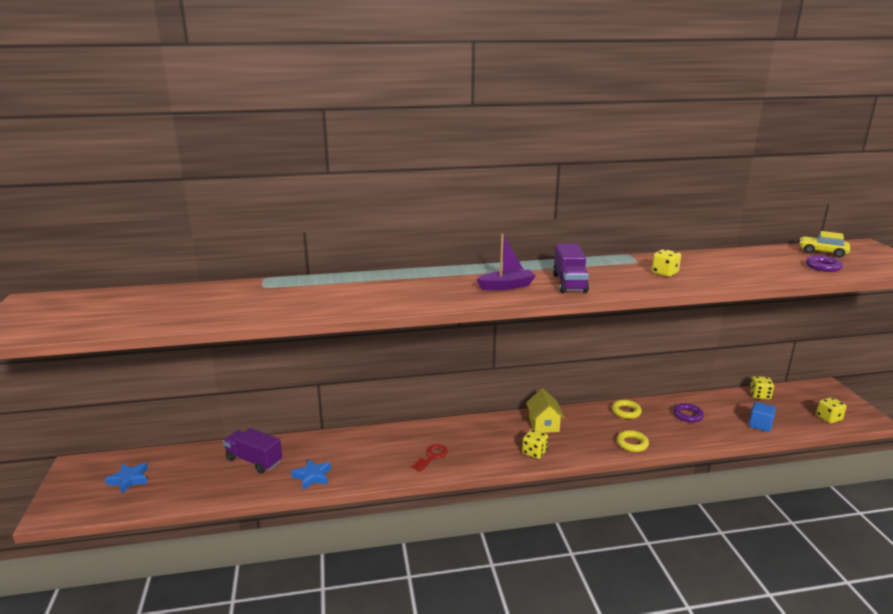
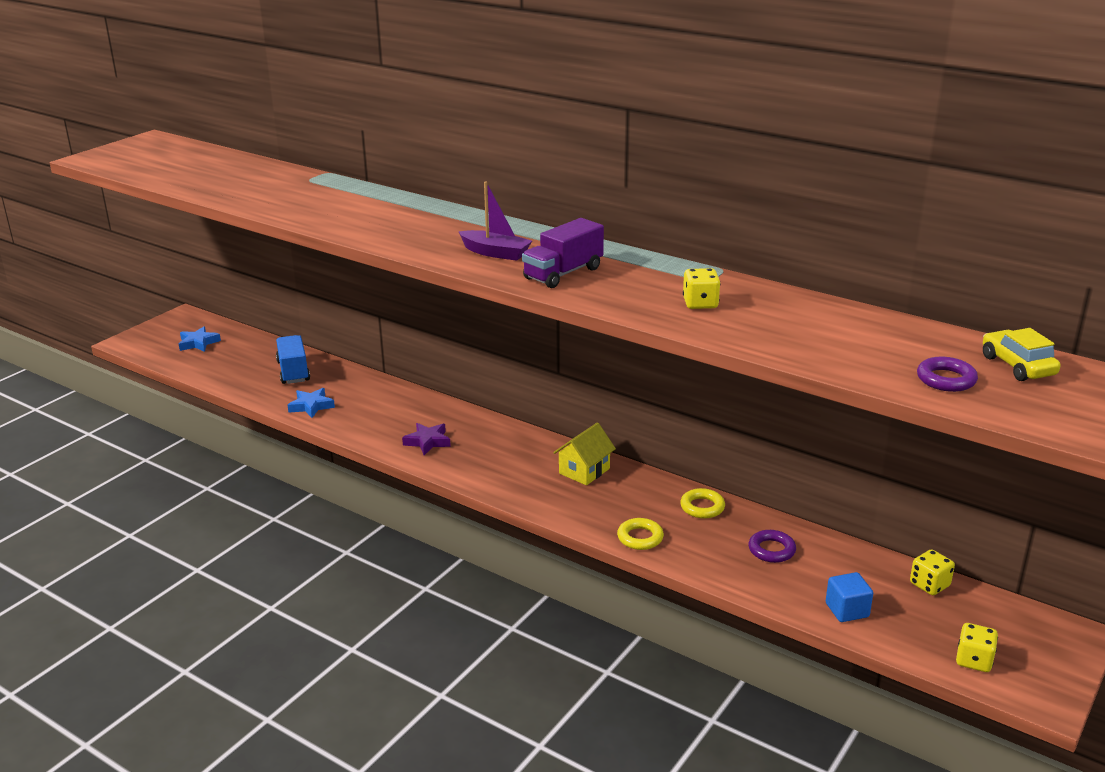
camera: 45 degrees right, 5 degrees up
purple truck [223,428,282,473] -> blue truck [276,335,310,384]
red key [412,444,448,472] -> purple star [402,423,451,455]
yellow dice [522,429,548,459] -> none

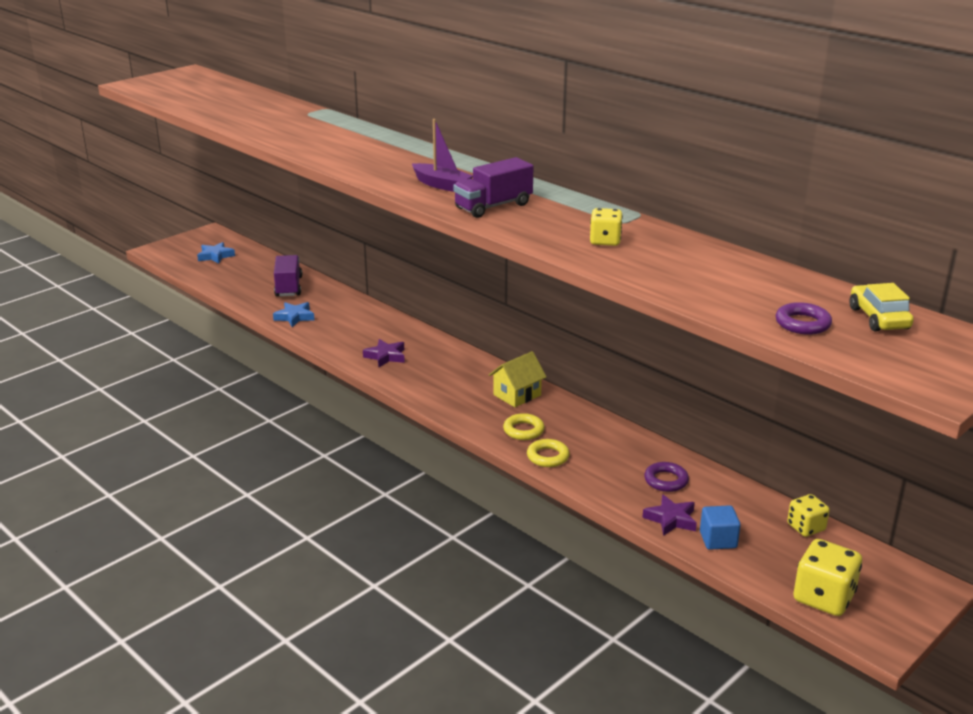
camera: 10 degrees right, 0 degrees up
blue truck [276,335,310,384] -> purple truck [274,255,302,296]
yellow ring [680,488,725,519] -> yellow ring moved to [503,413,544,440]
yellow dice [956,623,998,672] -> yellow dice [794,539,862,616], size x1.61
none -> purple star [642,494,697,536]

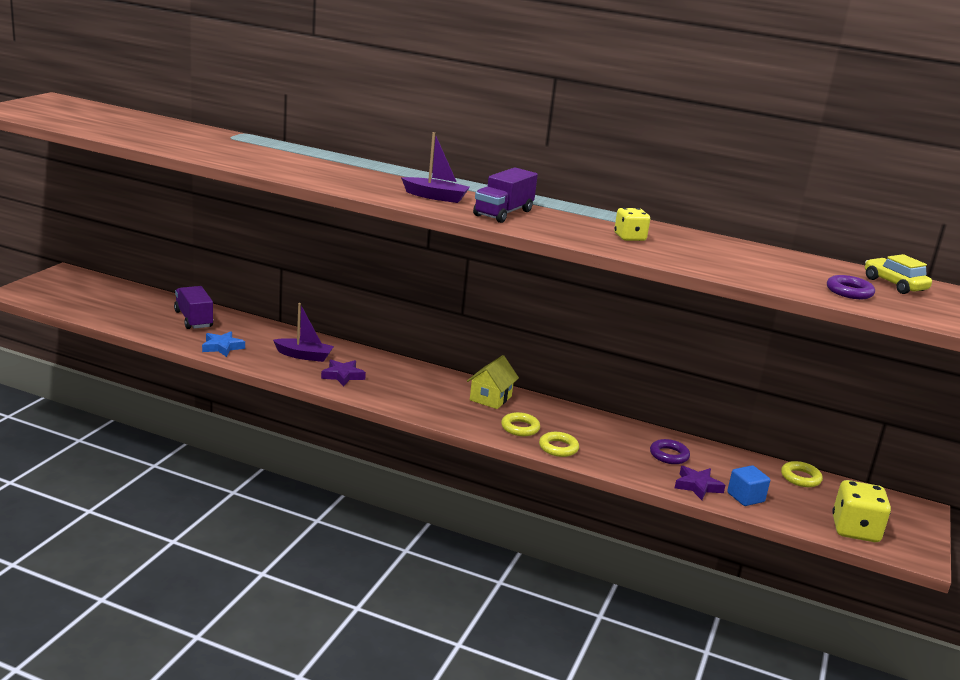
camera: 25 degrees left, 5 degrees down
blue star [197,242,235,264] -> none
yellow dice [787,494,830,537] -> yellow ring [781,461,823,487]
none -> purple boat [273,303,334,362]

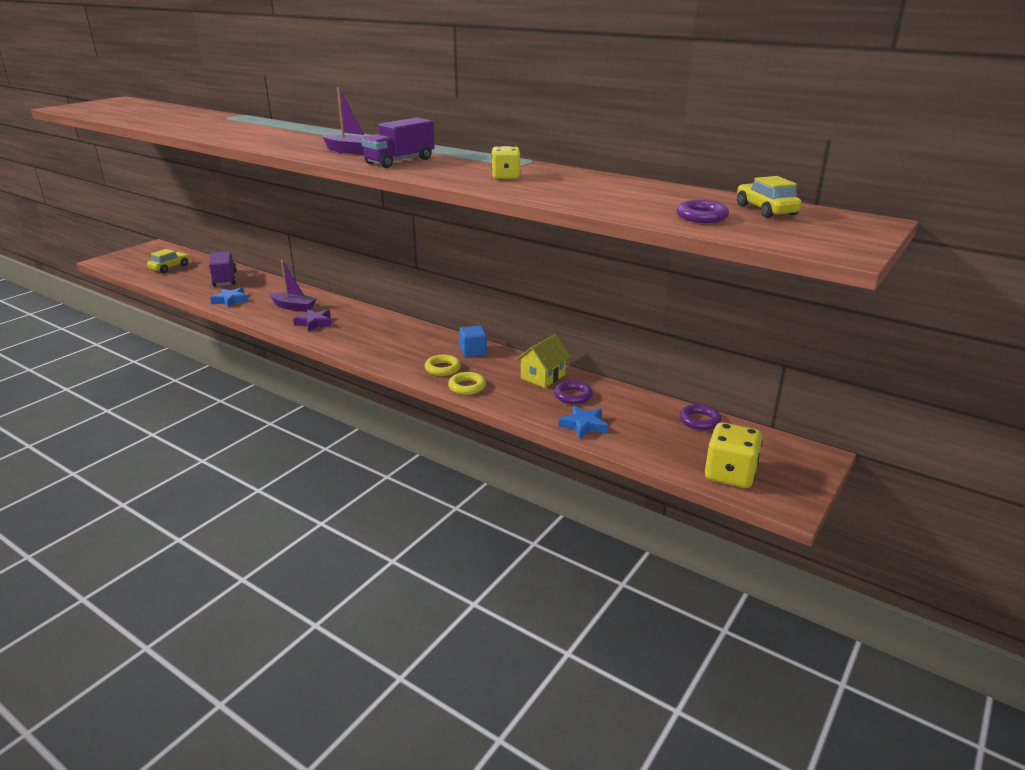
camera: 15 degrees right, 5 degrees up
yellow house [467,355,519,409] -> yellow house moved to [516,334,571,388]
purple star [675,466,725,500] -> blue star [559,405,608,439]
blue cube [727,465,770,506] -> blue cube moved to [459,325,487,357]
yellow ring [781,461,823,487] -> purple ring [679,404,721,430]
none -> yellow car [147,249,189,273]

